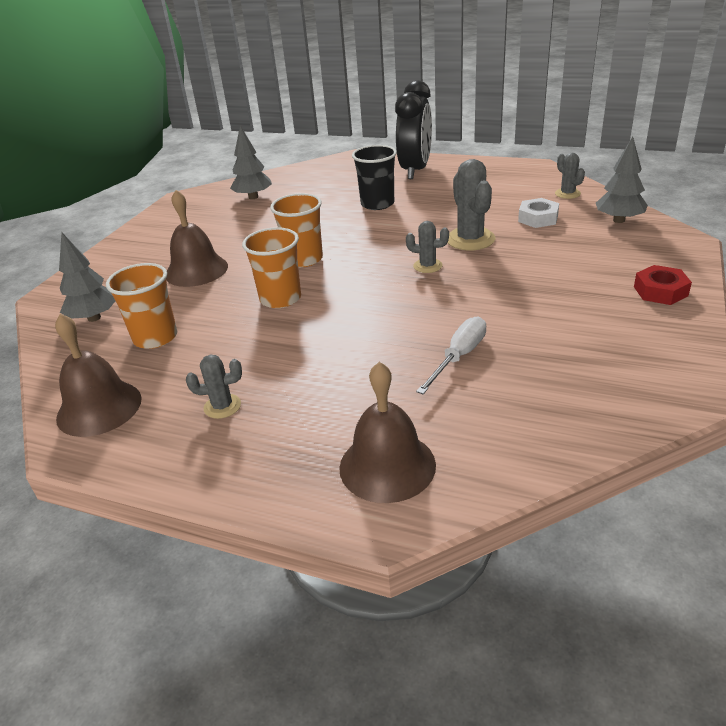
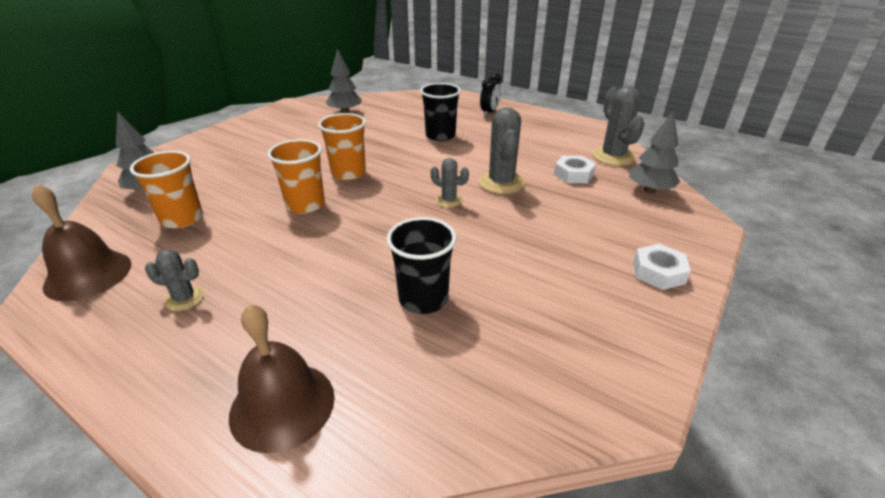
camera: 10 degrees right, 0 degrees up
brown bell [166,190,228,287] -> none
black clock [395,80,432,179] -> black clock [480,73,501,116], size x0.51
white screwdriver [416,316,486,394] -> black cup [387,217,456,314]
grey cactus [555,153,585,199] -> grey cactus [592,86,644,166], size x1.78
red nut [634,265,692,305] -> white nut [633,244,691,290]

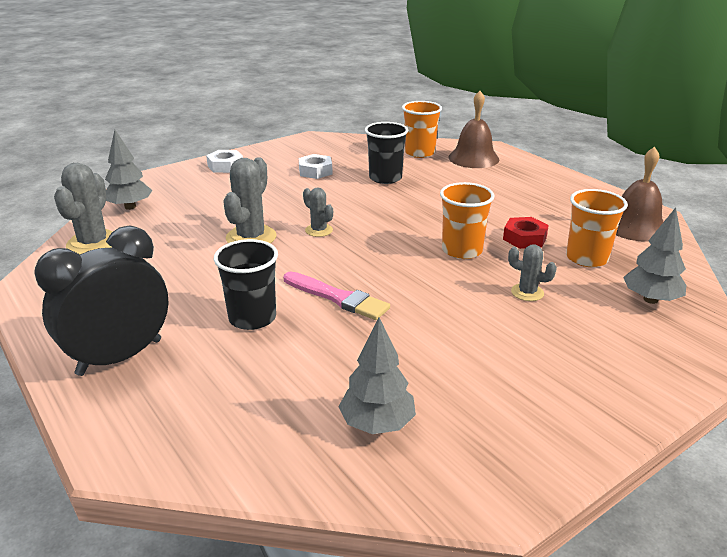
camera: 160 degrees left, 5 degrees down
grey cactus [145,249,204,311] -> grey cactus moved to [508,244,557,301]
orange cup [318,113,366,180] -> orange cup moved to [402,101,442,158]
black clock [480,73,501,116] -> black clock [34,226,169,376], size x1.94
white nut [554,156,596,183] -> white nut moved to [299,154,333,179]
none -> pink brush [284,272,390,320]
none -> red nut [503,217,549,249]

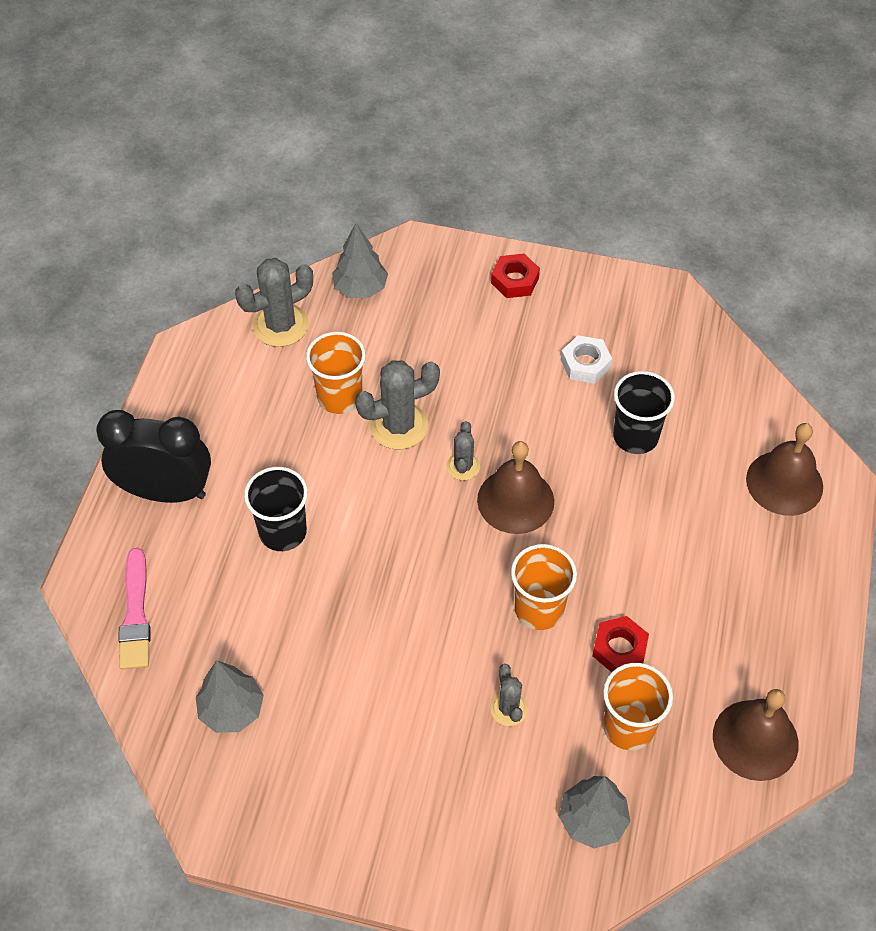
camera: 50 degrees right, 25 degrees up
white nut [206,150,243,173] -> red nut [491,254,540,298]
pink brush [284,272,390,320] -> pink brush moved to [118,548,151,669]
orange cup [402,101,442,158] -> orange cup moved to [306,332,366,414]
none -> brown bell [477,441,554,534]

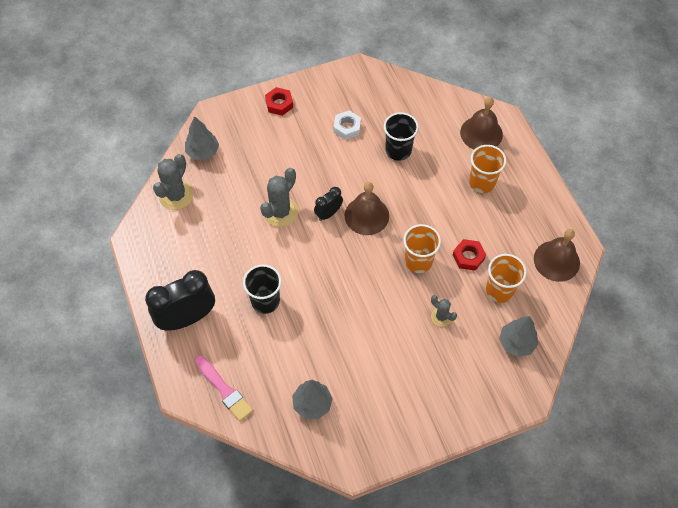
camera: 35 degrees left, 5 degrees up
orange cup [306,332,366,414] -> orange cup moved to [469,145,506,193]
grey cactus [447,421,480,480] -> black clock [314,187,343,221]

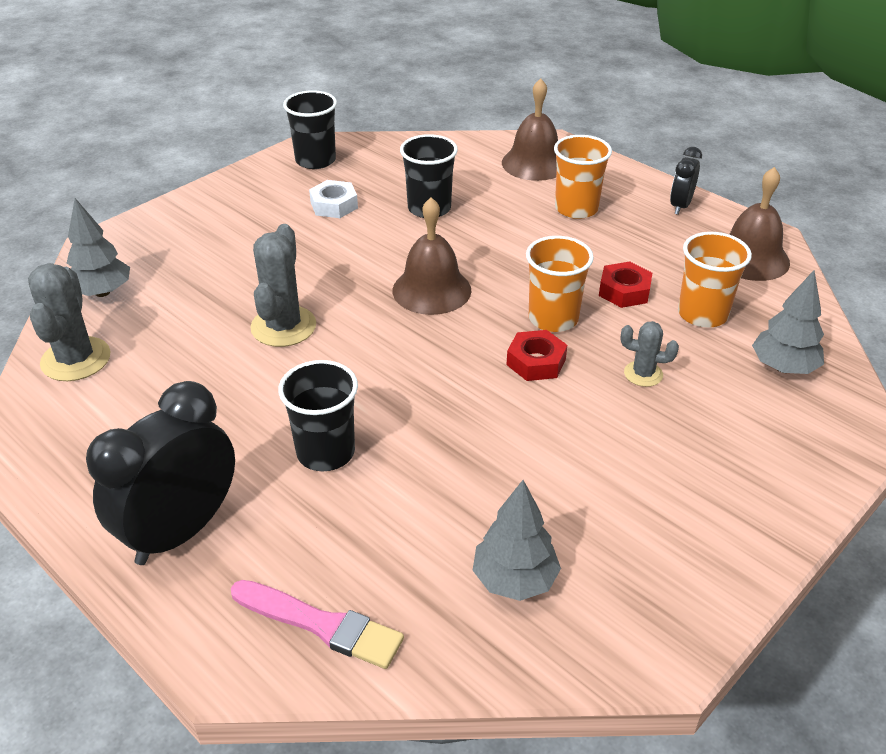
camera: 25 degrees left, 20 degrees down
red nut [265,87,293,116] -> red nut moved to [507,330,567,381]
black clock [314,187,343,221] -> black clock moved to [670,147,702,215]
none -> black cup [283,90,337,169]

